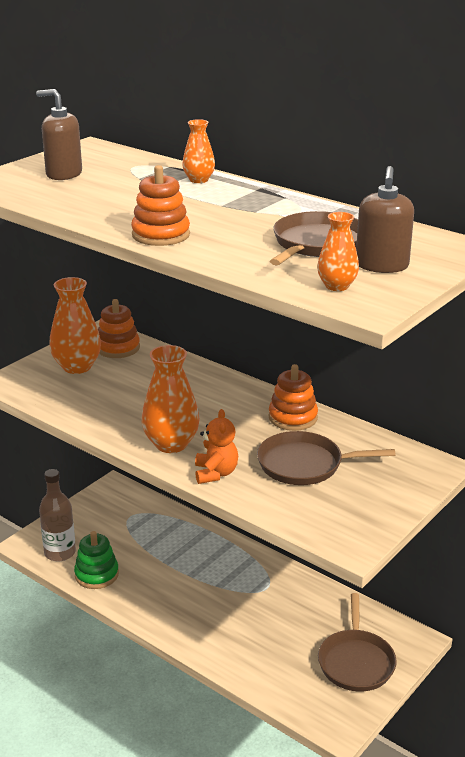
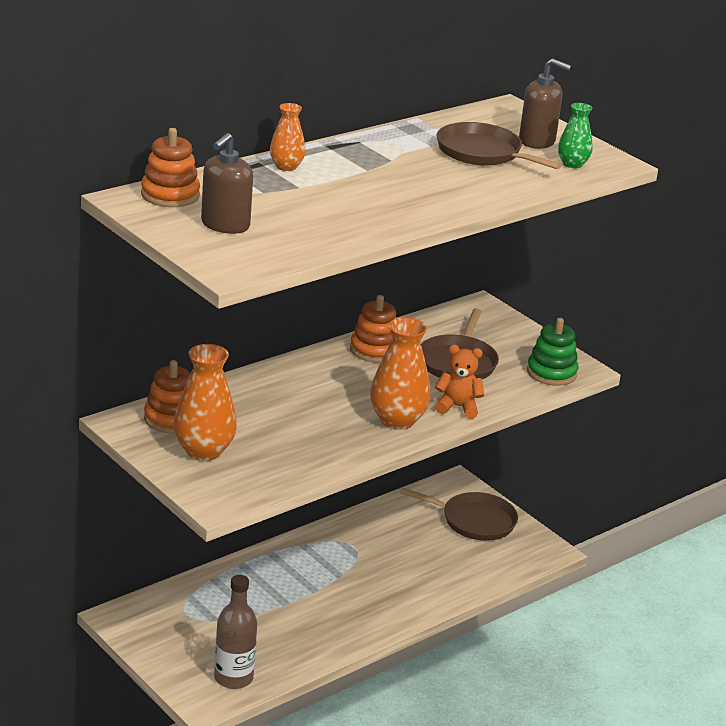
camera: 80 degrees left, 0 degrees up
green stacking toy [74,531,119,589] -> green stacking toy moved to [527,318,579,386]
orange stacking toy [131,165,190,246] -> orange stacking toy moved to [141,128,200,207]
orange vase [317,212,359,291] -> green vase [558,103,593,168]

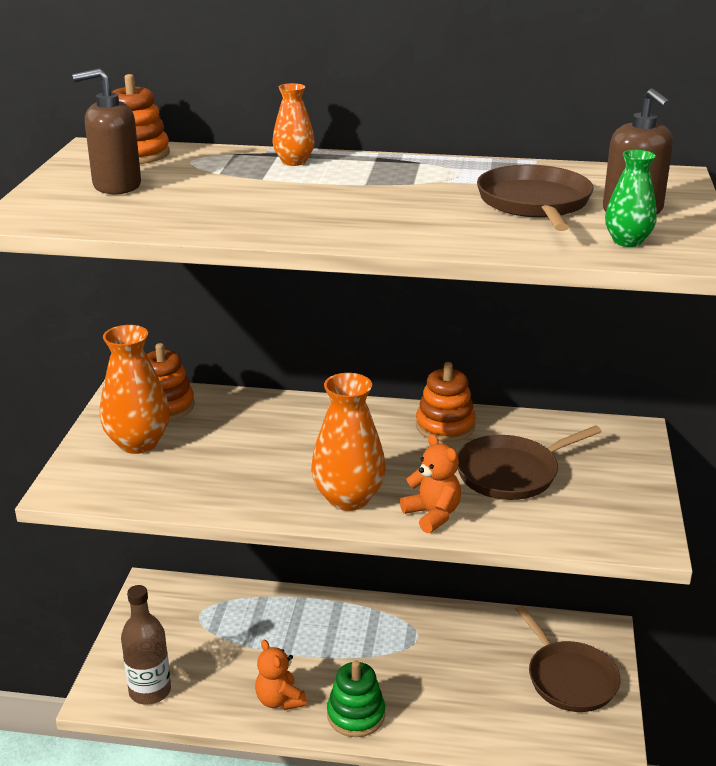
camera: 50 degrees right, 0 degrees up
green stacking toy [527,318,579,386] -> green stacking toy moved to [327,661,385,737]
none -> orange teddy bear [255,640,307,710]

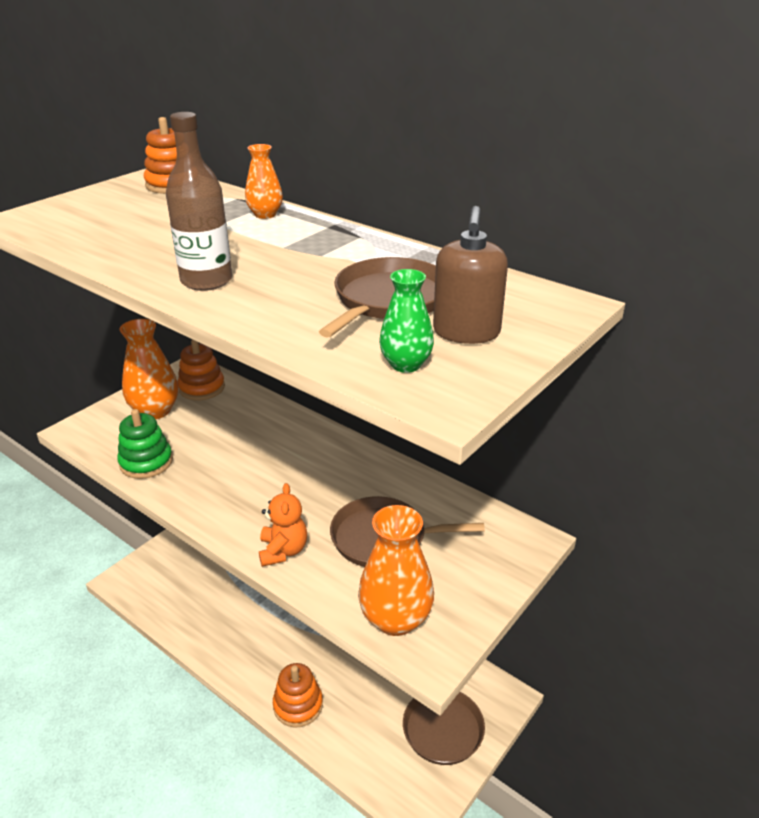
camera: 30 degrees right, 5 degrees up
brown soap dispenser [72,68,141,194] -> none
brown bottle [121,585,171,705] -> brown bottle moved to [166,112,232,291]
orange teddy bear [255,640,307,710] -> none
orange vase [311,373,386,511] -> orange vase moved to [358,505,434,636]
green stacking toy [327,661,385,737] -> green stacking toy moved to [117,409,173,479]
orange stacking toy [416,362,476,442] -> orange stacking toy moved to [273,663,323,728]

